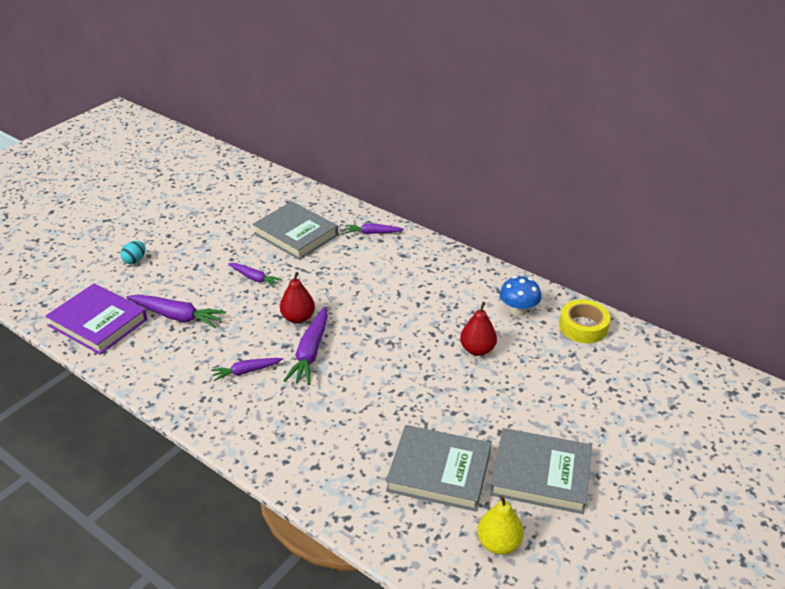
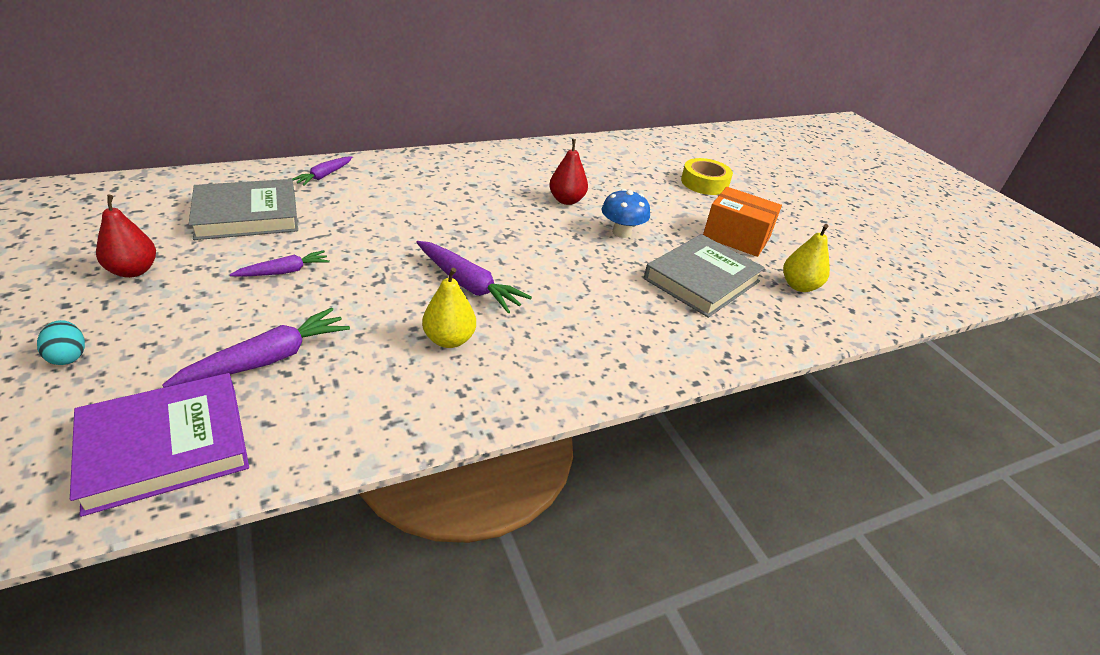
camera: 65 degrees left, 0 degrees up
purple carrot [211,358,283,381] -> yellow pear [422,268,476,348]
red pear [280,272,315,324] -> red pear moved to [96,195,156,278]
grey book [490,428,592,514] -> orange box [703,187,782,257]
blue mushroom [500,276,541,316] -> blue mushroom moved to [602,189,650,238]
yellow tape [559,299,610,343] -> yellow tape moved to [681,158,733,195]

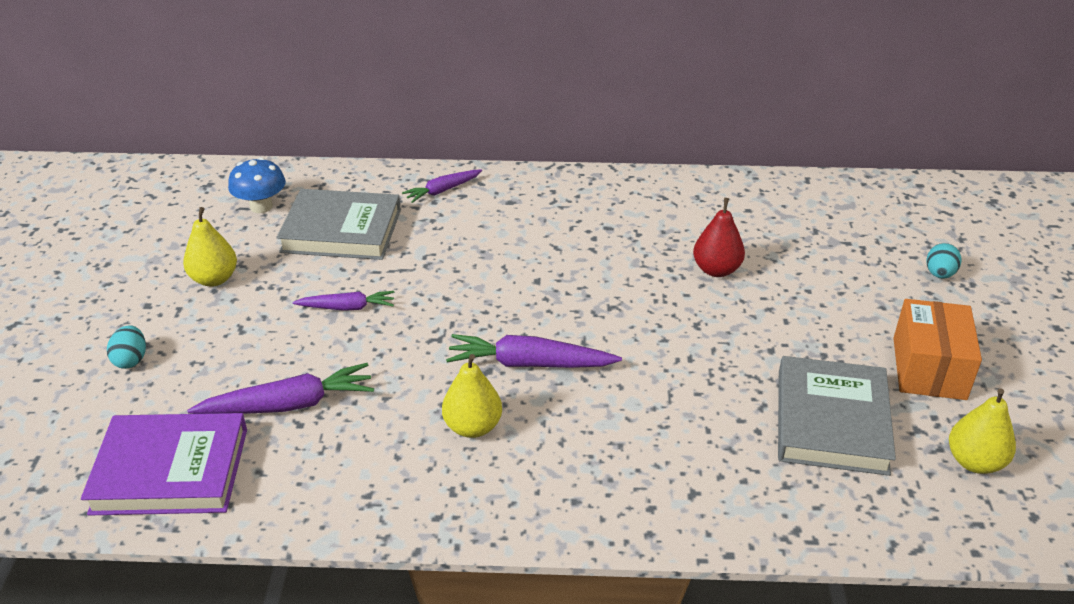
camera: 30 degrees right, 0 degrees up
red pear [96,195,156,278] -> yellow pear [183,207,237,287]
purple carrot [416,241,532,313] -> purple carrot turned 120 degrees clockwise [446,334,622,368]
blue mushroom [602,189,650,238] -> blue mushroom moved to [228,157,286,213]
grey book [644,234,765,318] -> grey book turned 60 degrees counterclockwise [778,356,896,476]
yellow tape [681,158,733,195] -> turquoise egg [926,243,961,279]
orange box [703,187,782,257] -> orange box turned 45 degrees clockwise [893,299,982,400]

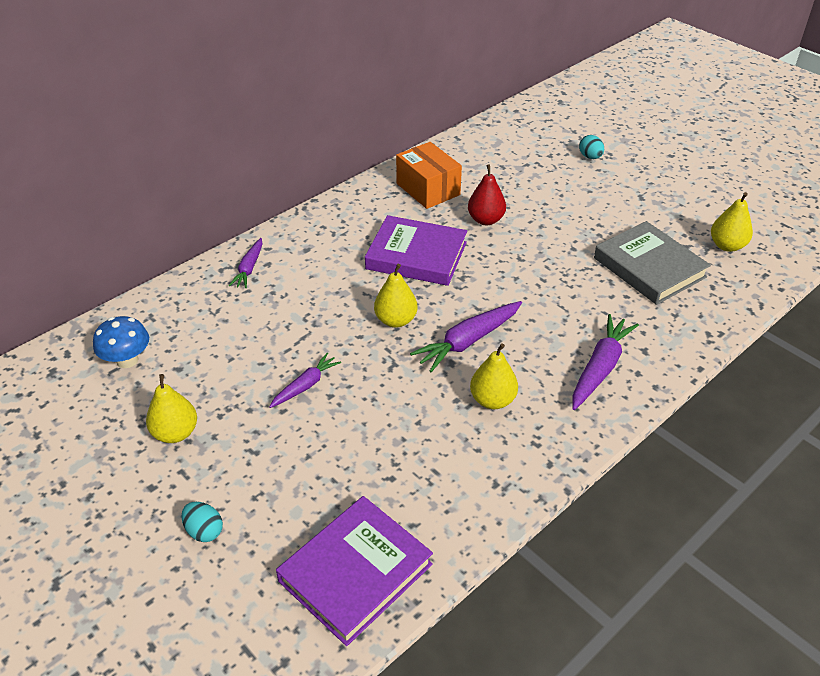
camera: 45 degrees left, 5 degrees up
purple carrot [187,363,374,414] -> purple carrot moved to [572,314,639,410]
grey book [277,189,401,260] -> none
orange box [893,299,982,400] -> orange box moved to [396,142,462,209]
none -> purple book [365,215,467,286]
none -> yellow pear [374,264,418,328]

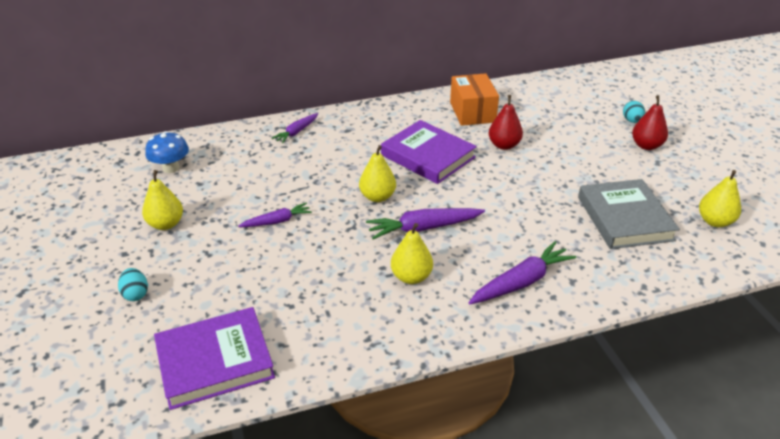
camera: 25 degrees right, 5 degrees down
none -> red pear [632,95,668,150]

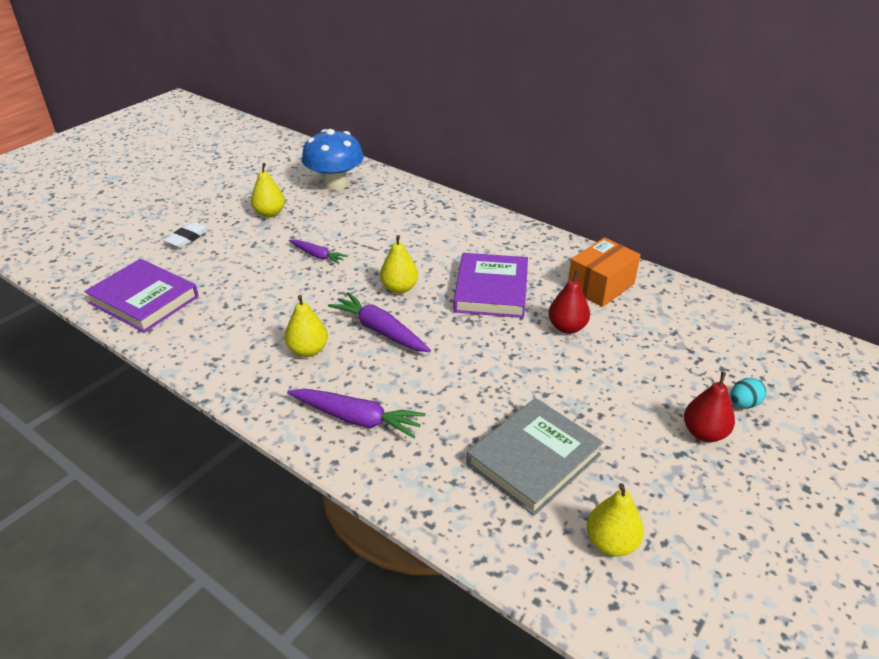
camera: 55 degrees right, 0 degrees up
turquoise egg [118,268,148,301] -> white eraser [163,222,210,248]
blue mushroom [145,131,189,173] -> blue mushroom [302,129,364,191], size x1.63
purple carrot [272,113,318,144] -> none

